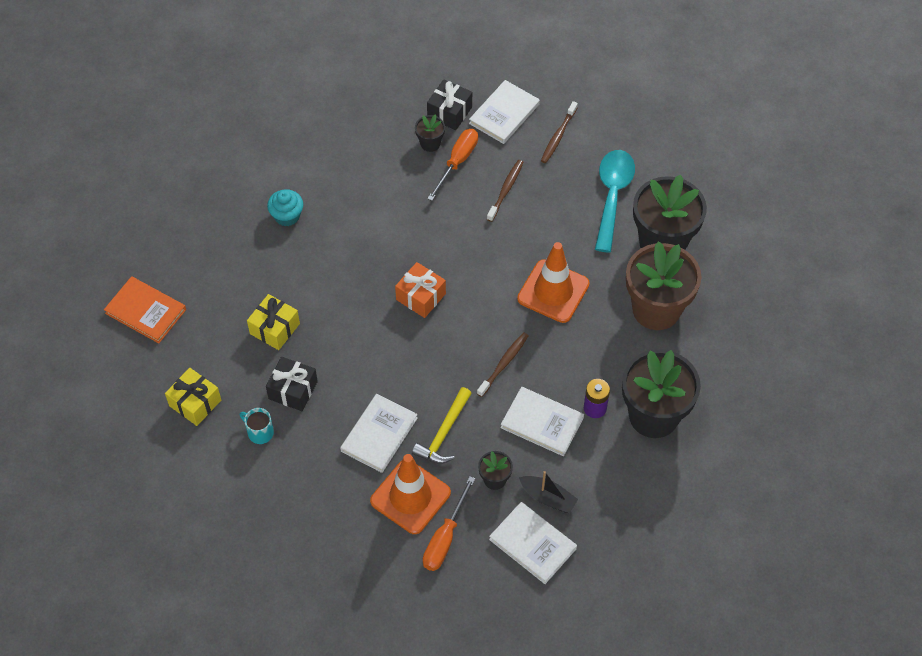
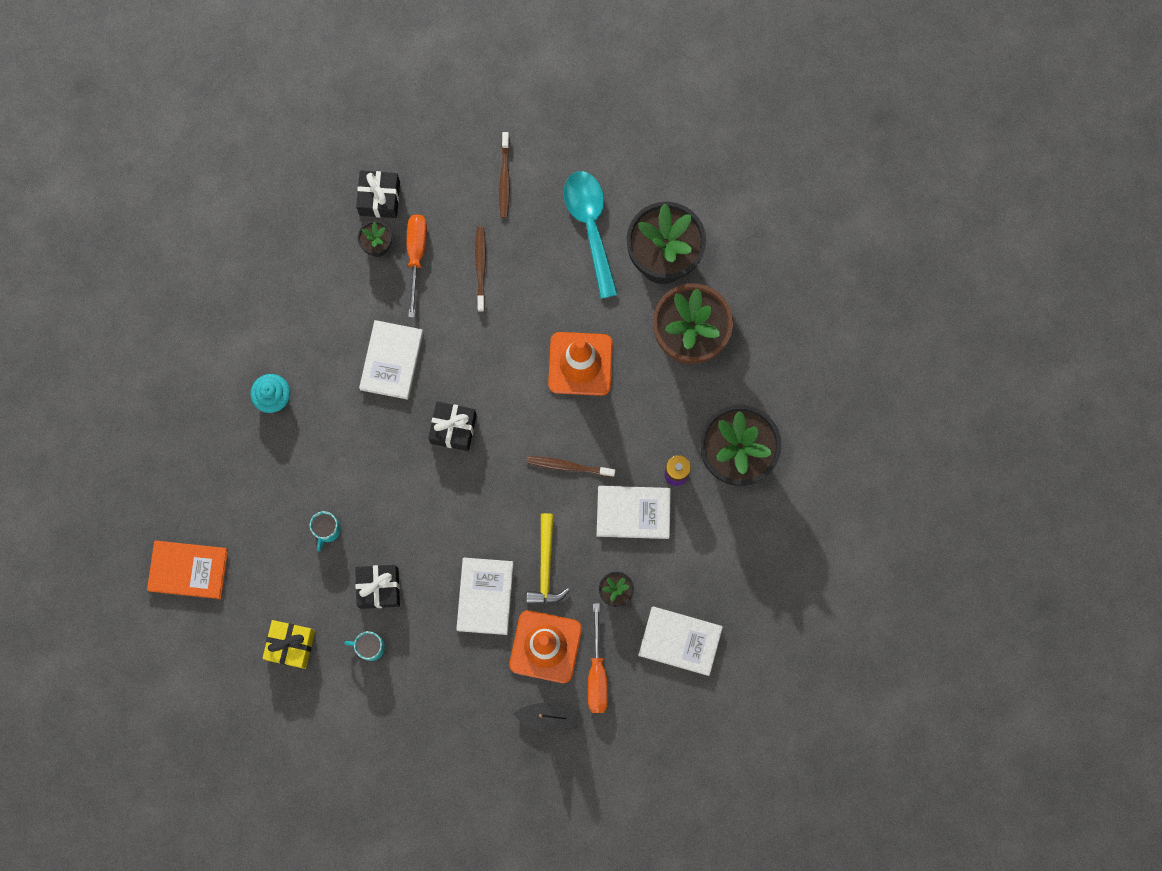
camera: 25 degrees left, 20 degrees up
yellow gift [247,294,300,350] -> turquoise mug [310,511,341,551]
orange gift [395,262,446,318] -> black gift [428,402,477,451]
white book [469,80,540,144] -> white book moved to [359,320,423,400]
brown toothbrush [477,332,529,397] -> brown toothbrush turned 90 degrees counterclockwise [526,456,615,477]
black boat [519,471,578,513] -> black boat moved to [514,703,578,731]

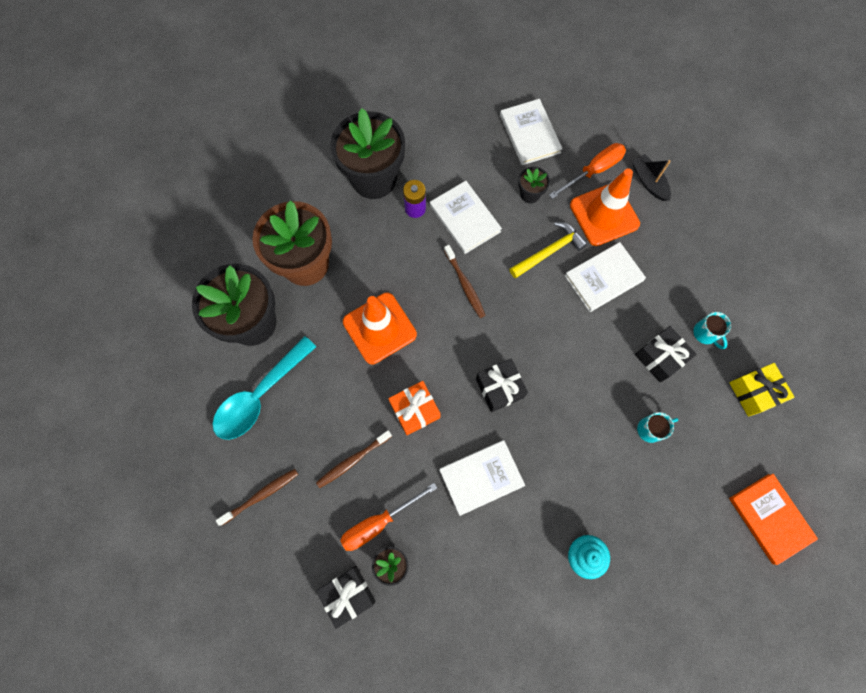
camera: 125 degrees left, 5 degrees down
none -> orange gift [388,381,441,435]

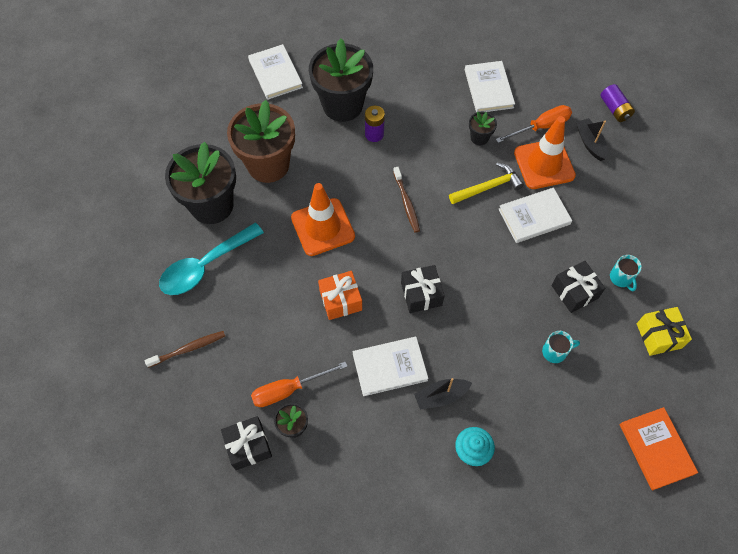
camera: 10 degrees right, 10 degrees down
brown toothbrush [316,430,392,488] -> none
white book [430,181,502,254] -> white book moved to [248,44,303,100]
none -> black boat [414,378,472,410]
none -> purple battery [600,84,635,122]

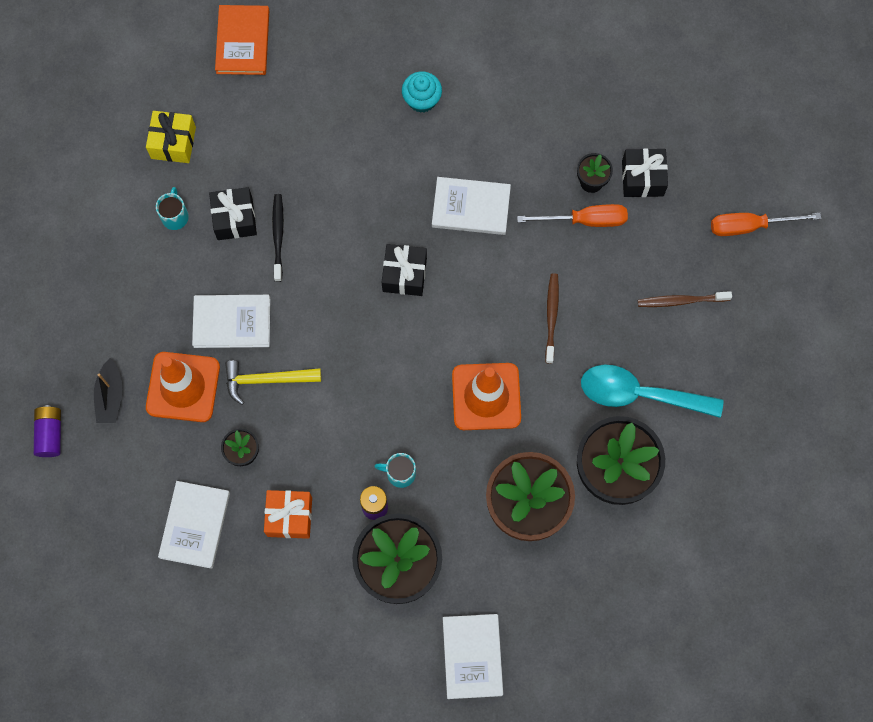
camera: 160 degrees left, 10 degrees up
turquoise spoon [159,223,264,295] -> turquoise spoon turned 150 degrees counterclockwise [581,365,724,418]
orange gift [318,271,362,320] -> orange gift moved to [264,490,312,539]
brown toothbrush [393,167,420,233] -> brown toothbrush moved to [545,273,559,364]
black boat [414,378,472,410] -> none
orange screwdriver [496,105,572,143] -> orange screwdriver moved to [711,213,821,236]
turquoise mug [542,331,580,363] -> turquoise mug moved to [374,453,416,488]
none -> black toothbrush [272,194,284,282]

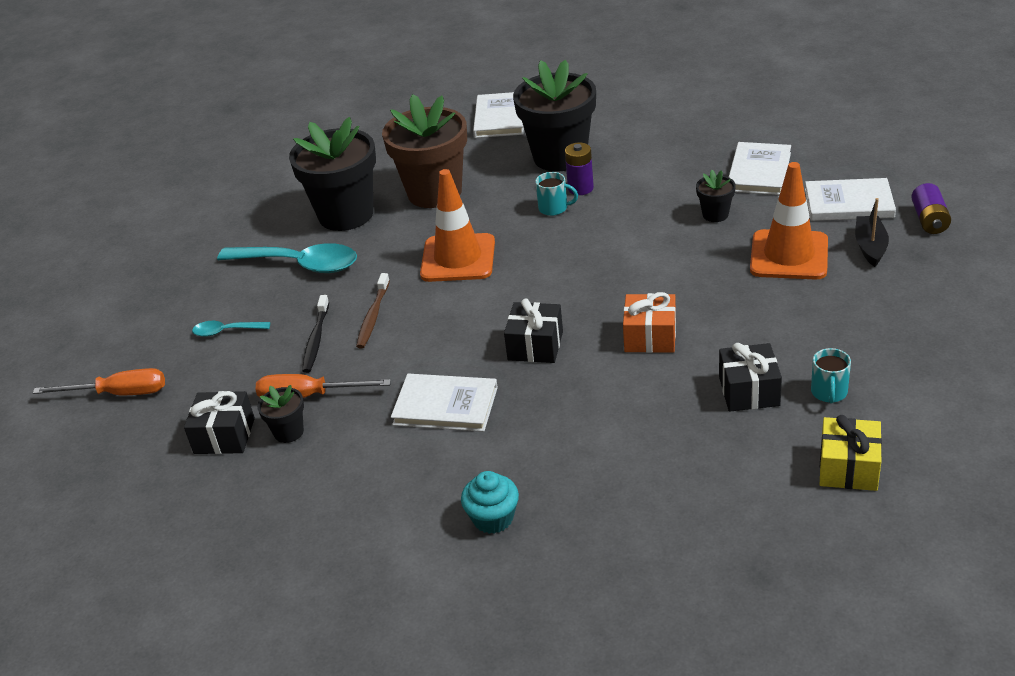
camera: 170 degrees left, 35 degrees down
white book [192,295,270,348] -> white book moved to [805,178,896,221]
orange book [215,5,269,75] -> none
yellow hammer [225,361,321,405] -> none
orange gift [264,490,312,539] -> orange gift moved to [623,292,676,353]
black toothbrush [272,194,284,282] -> black toothbrush moved to [302,295,329,373]
brown toothbrush [638,291,732,307] -> turquoise spoon [192,321,270,337]

